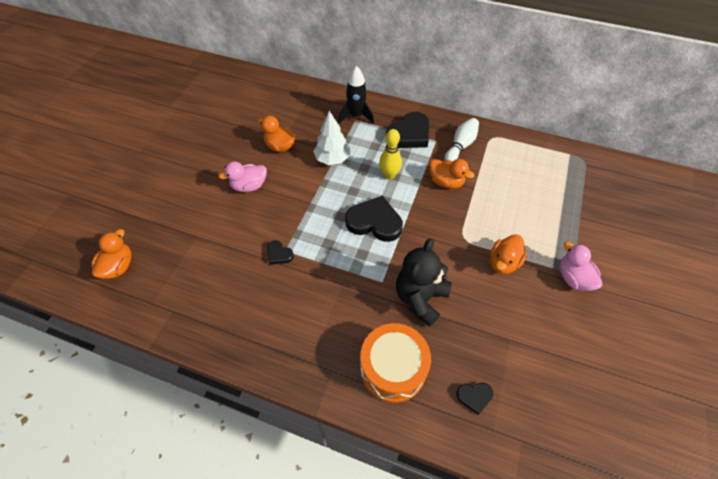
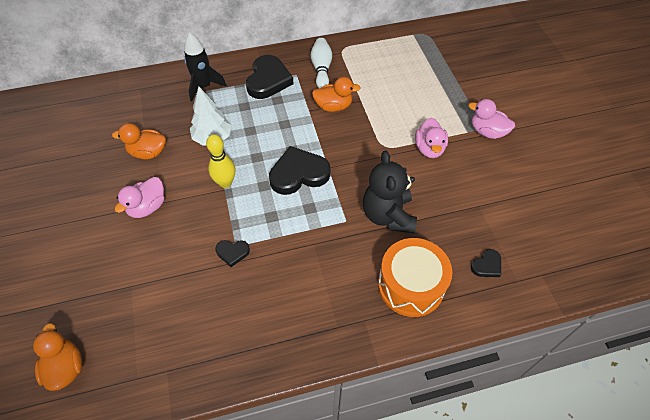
camera: 35 degrees left, 0 degrees up
yellow bowling pin [379,129,402,179] -> yellow bowling pin moved to [206,134,235,188]
orange duck [490,235,527,274] -> pink duck [415,117,448,158]

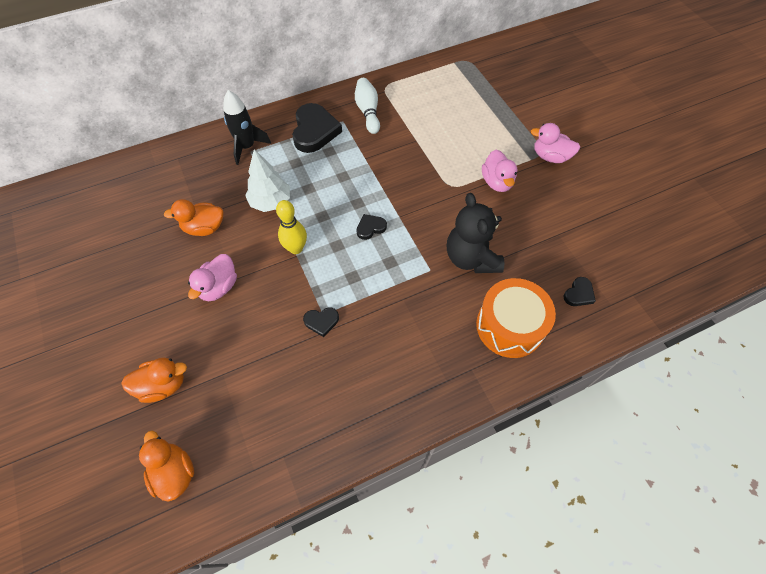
camera: 10 degrees left, 5 degrees up
black heart [269,146,331,195] -> black heart [356,214,387,240], size x0.49
orange duck [312,77,361,112] -> orange duck moved to [121,357,187,403]

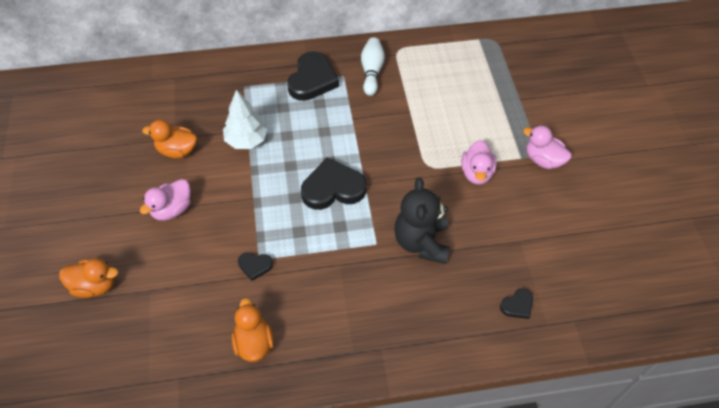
camera: 15 degrees right, 5 degrees down
orange duck [139,430,194,502] -> orange duck moved to [232,298,274,362]
black rocket [223,90,271,165] -> none
yellow bowling pin [276,200,307,254] -> none
black heart [356,214,387,240] -> black heart [301,158,367,210], size x2.03
orange drum [476,278,556,358] -> none

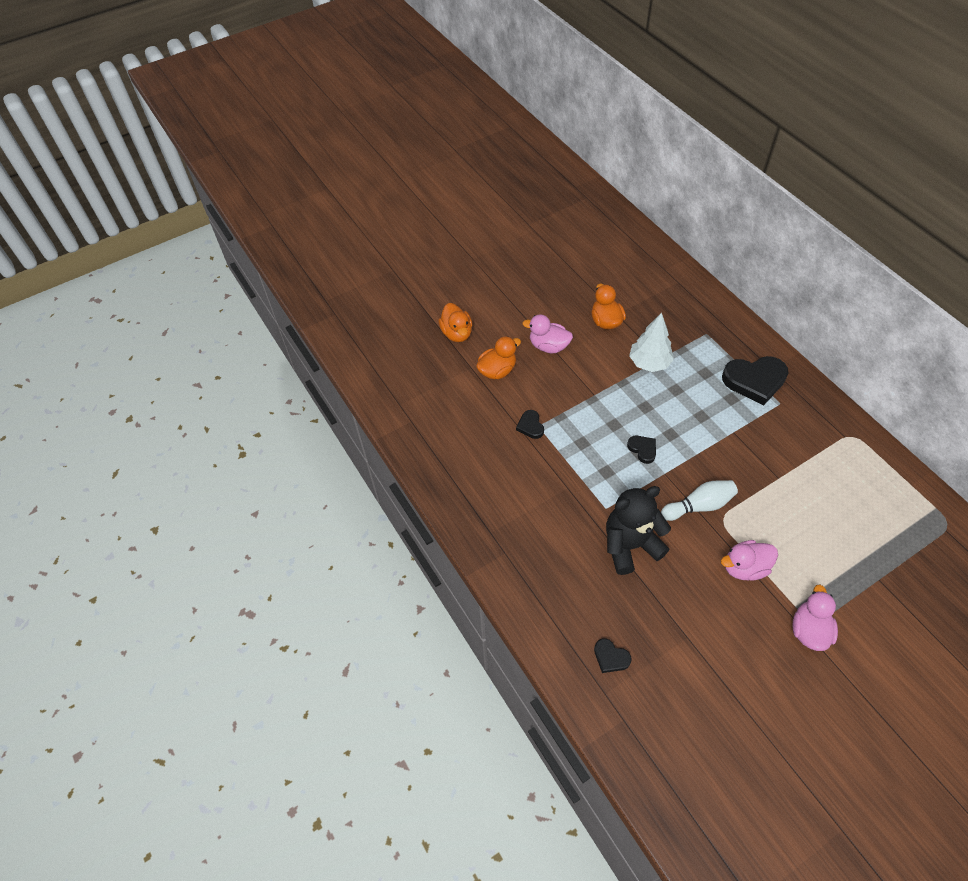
camera: 70 degrees right, 0 degrees up
orange duck [232,298,274,362] -> orange duck moved to [476,336,521,379]
black heart [301,158,367,210] -> black heart [627,436,656,464], size x0.49
white bowling pin [361,37,385,96] -> white bowling pin moved to [661,480,738,521]

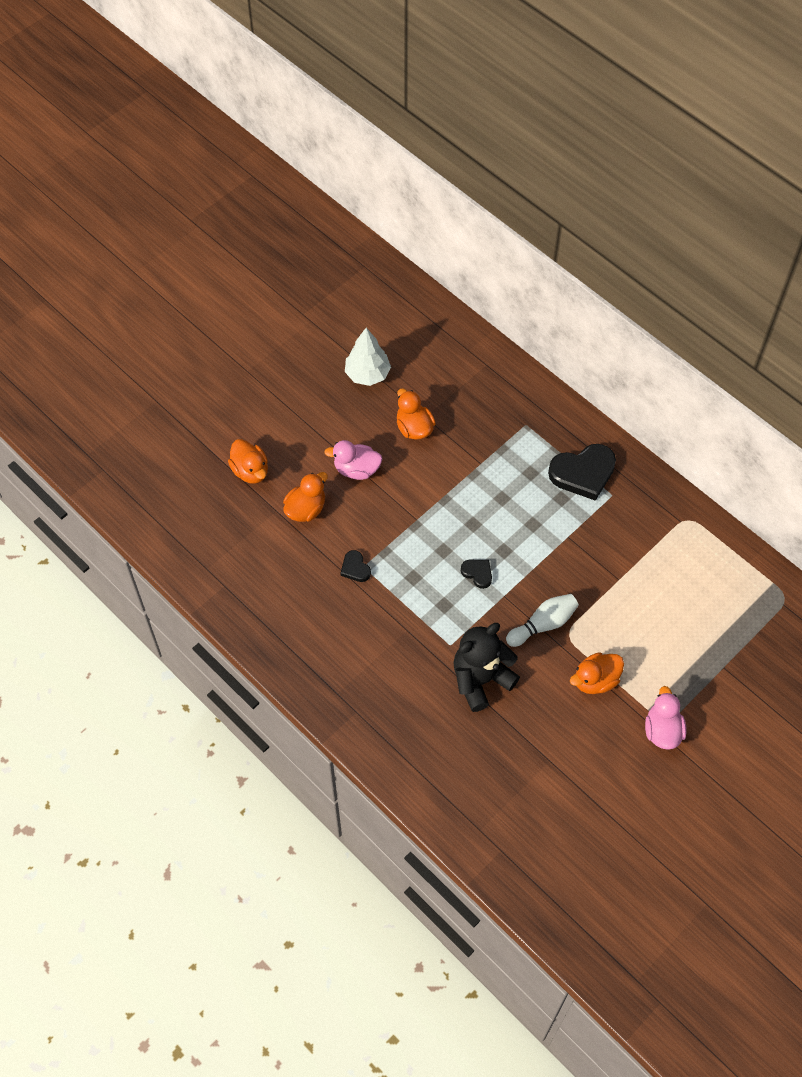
camera: 15 degrees left, 5 degrees up
black heart [594,638,632,673] -> none
white tree [629,313,674,372] -> white tree moved to [345,328,391,386]
pink duck [721,540,778,581] -> orange duck [570,652,624,694]

